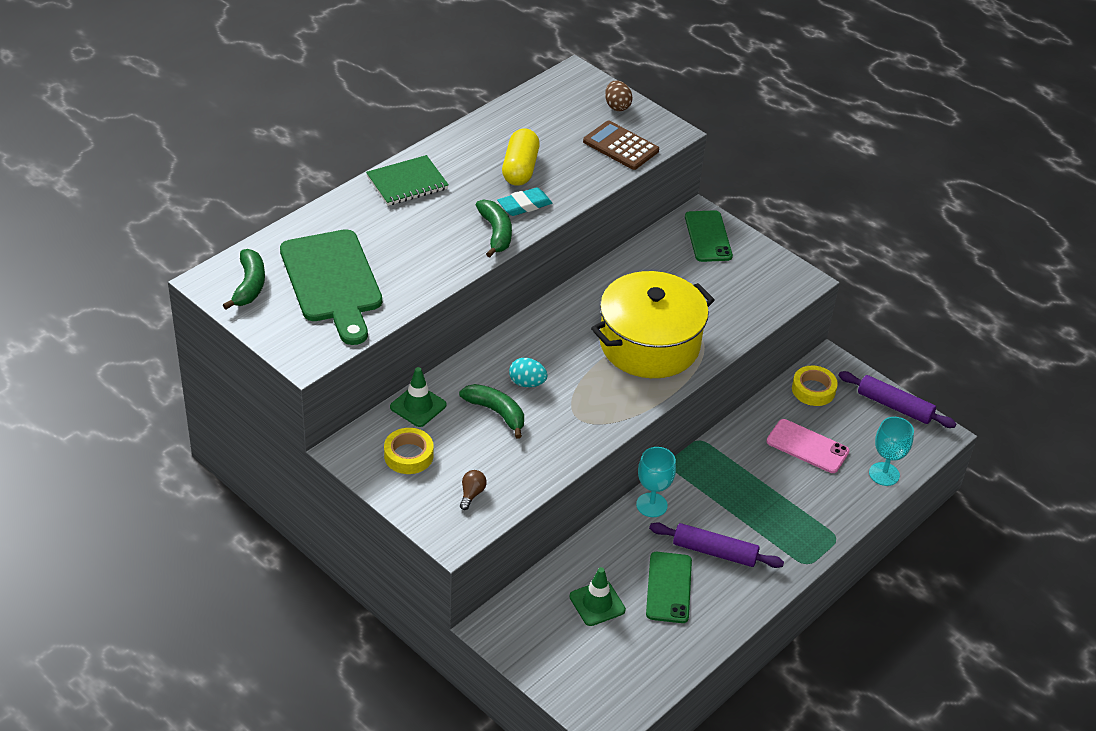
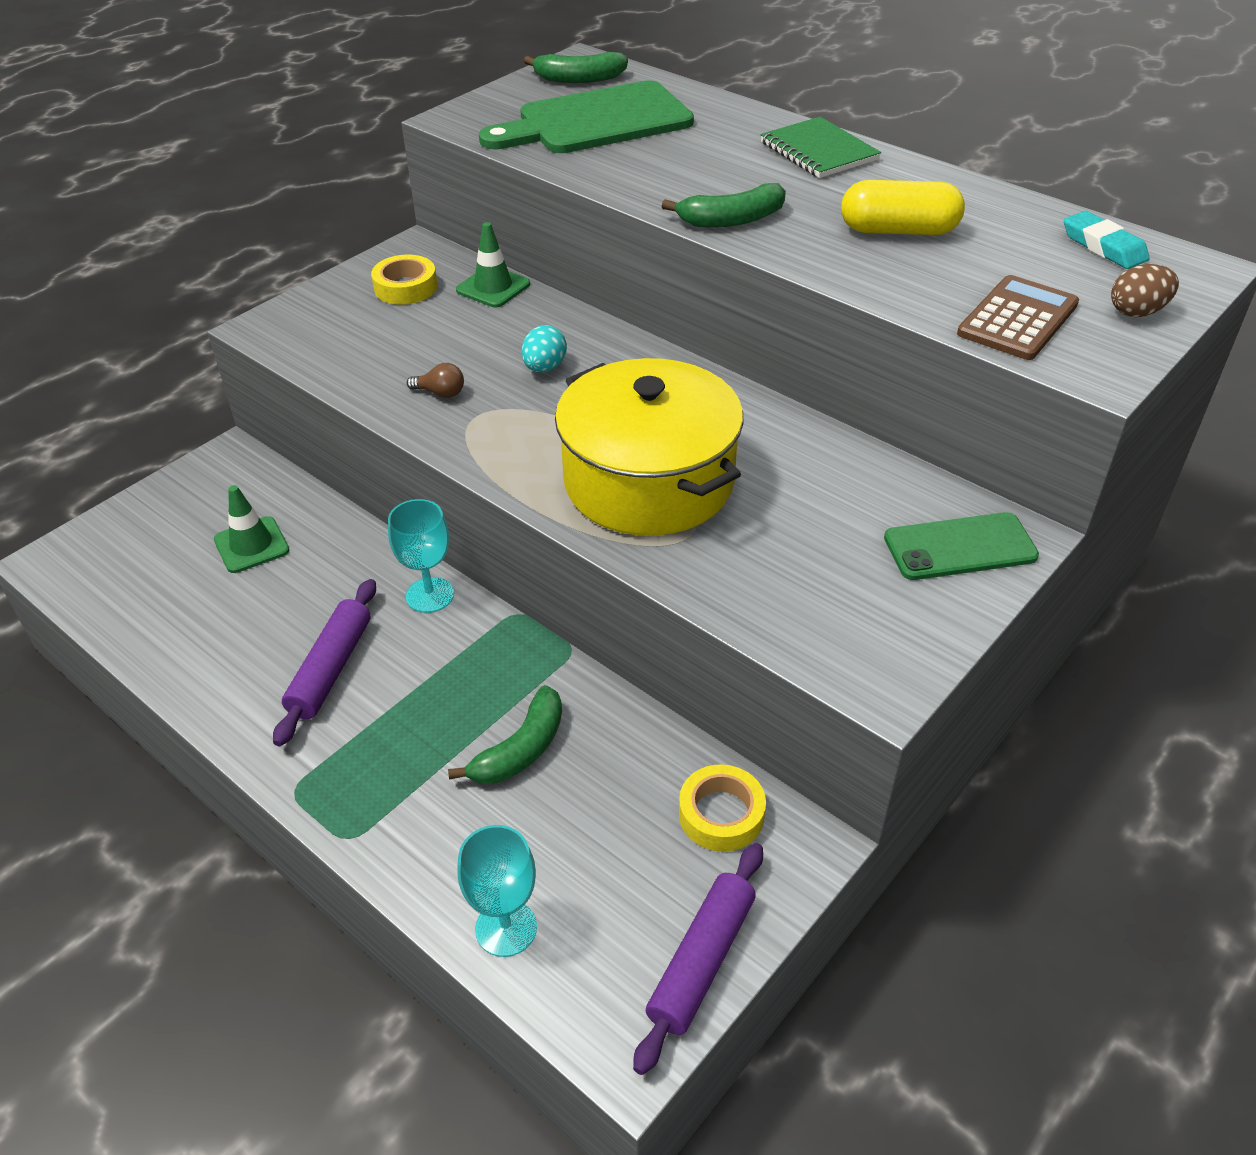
camera: 90 degrees right, 0 degrees up
green banana [459,384,524,439] -> green banana moved to [448,685,562,784]
brown light bulb [460,470,487,510] -> brown light bulb moved to [407,363,464,398]
turquoise eraser [497,187,552,216] -> turquoise eraser moved to [1064,211,1150,269]
green phone [646,552,692,623] -> none
pink phone [766,419,850,473] -> none

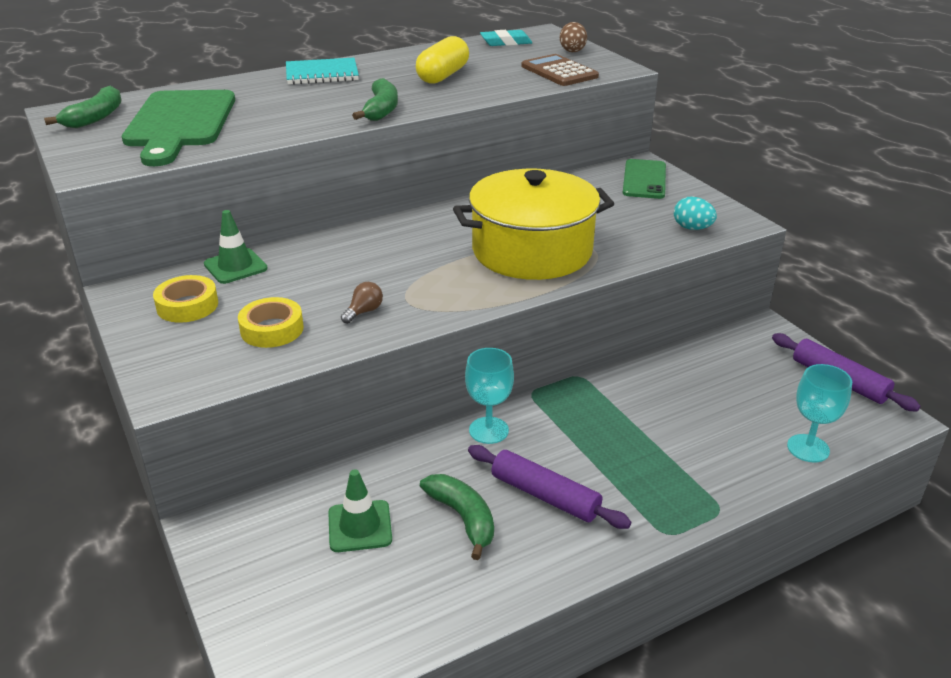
camera: 70 degrees left, 10 degrees down
green banana [448,685,562,784] -> green banana moved to [420,474,494,560]
turquoise egg [522,325,567,372] -> turquoise egg moved to [674,197,717,230]
yellow tape [679,764,766,852] -> yellow tape moved to [238,297,304,348]
green notebook [761,117,881,178] -> turquoise notebook [286,57,359,85]

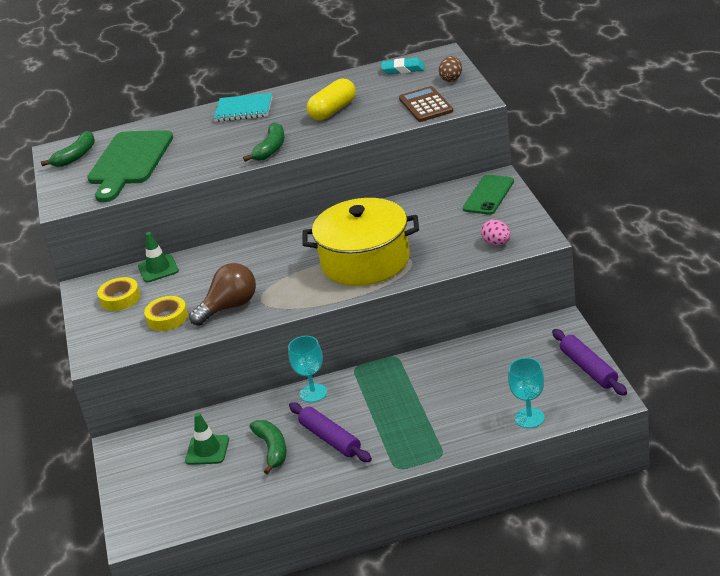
camera: 20 degrees right, 0 degrees up
brown light bulb [341,282,383,324] -> brown light bulb [189,263,256,326], size x2.15
turquoise egg [674,197,717,230] -> pink egg [481,219,511,246]

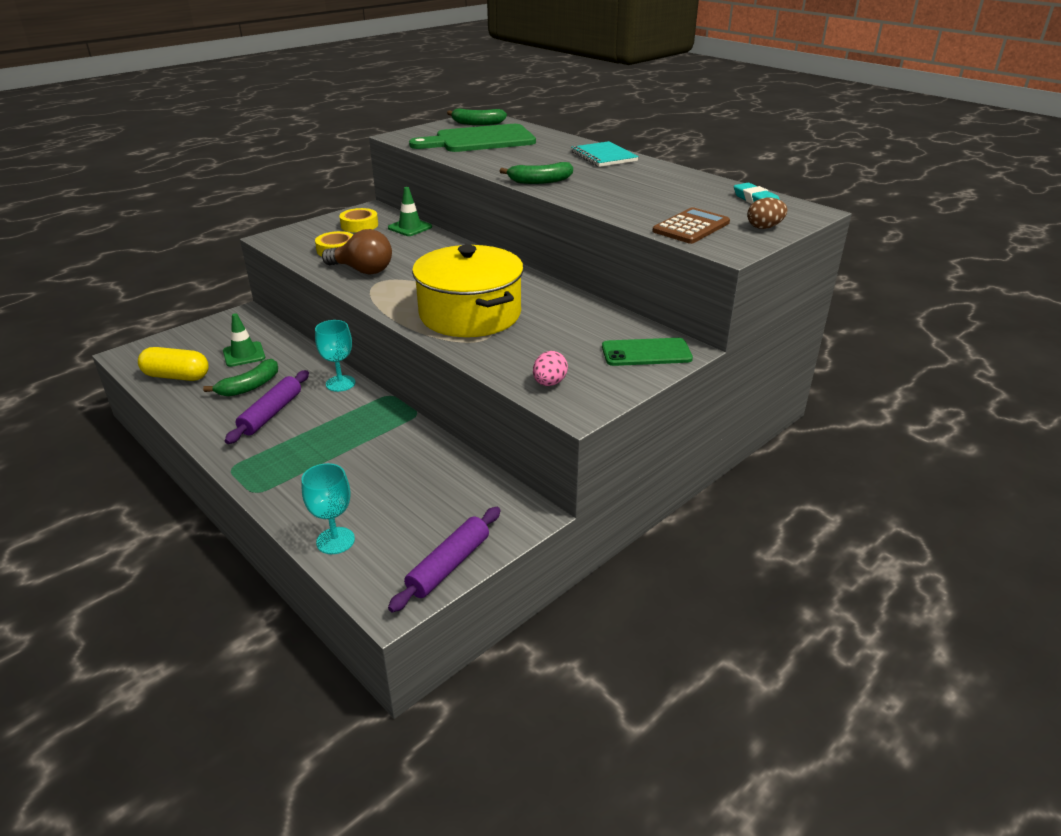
camera: 55 degrees right, 0 degrees up
yellow capsule [307,79,356,120] -> yellow capsule moved to [138,347,209,381]

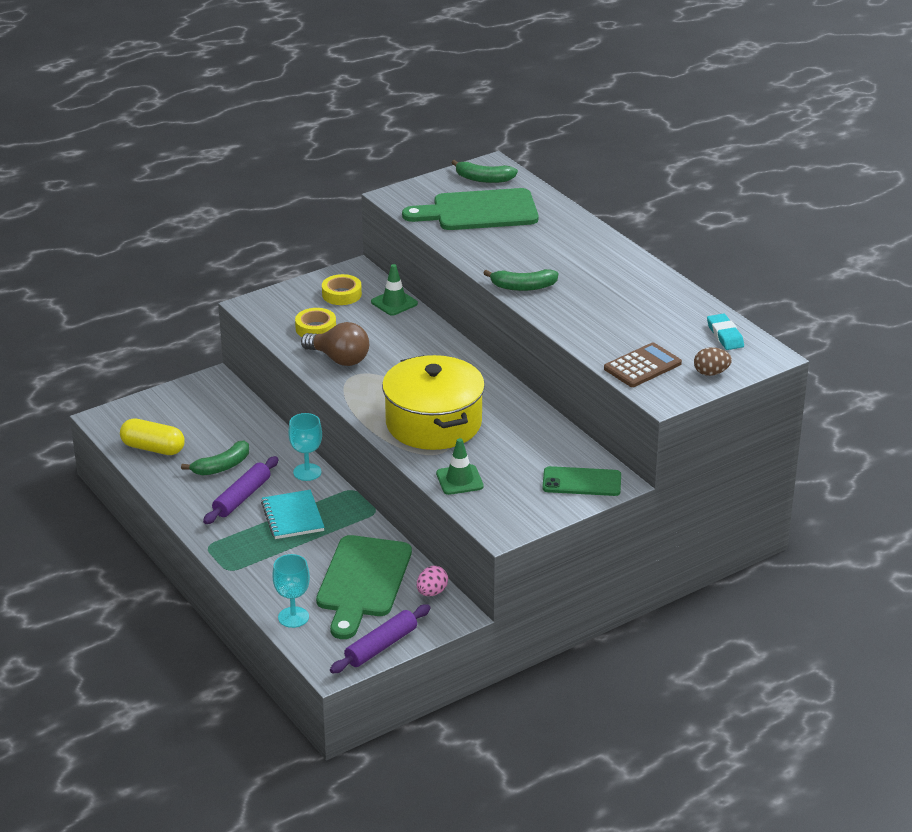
camera: 10 degrees right, 0 degrees up
green traffic cone [223,313,265,367] -> green traffic cone moved to [436,438,484,495]
pink egg [533,351,568,386] -> pink egg moved to [417,566,448,596]
turquoise notebook [571,141,639,167] -> turquoise notebook moved to [261,490,325,539]
none -> green cutting board [316,535,412,639]

